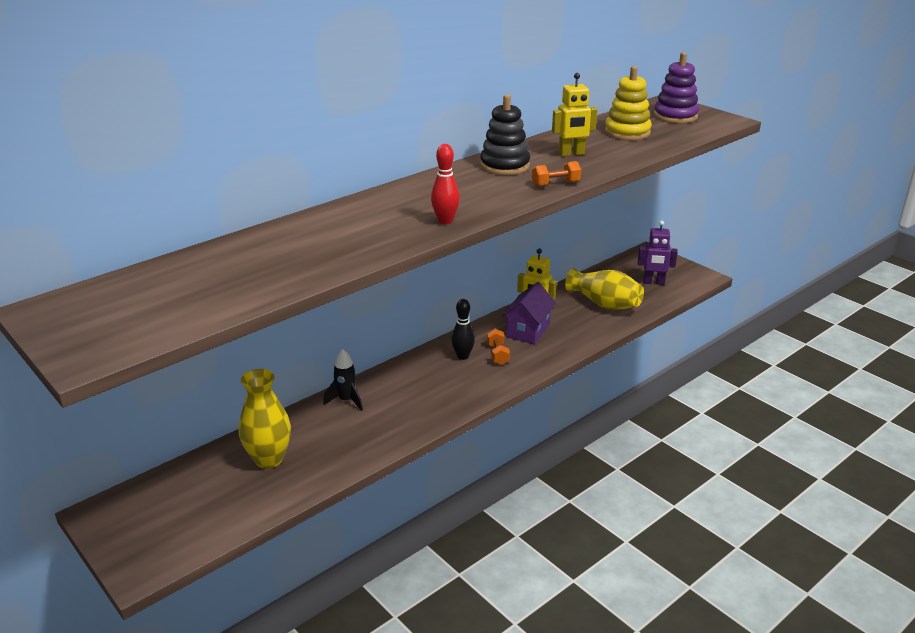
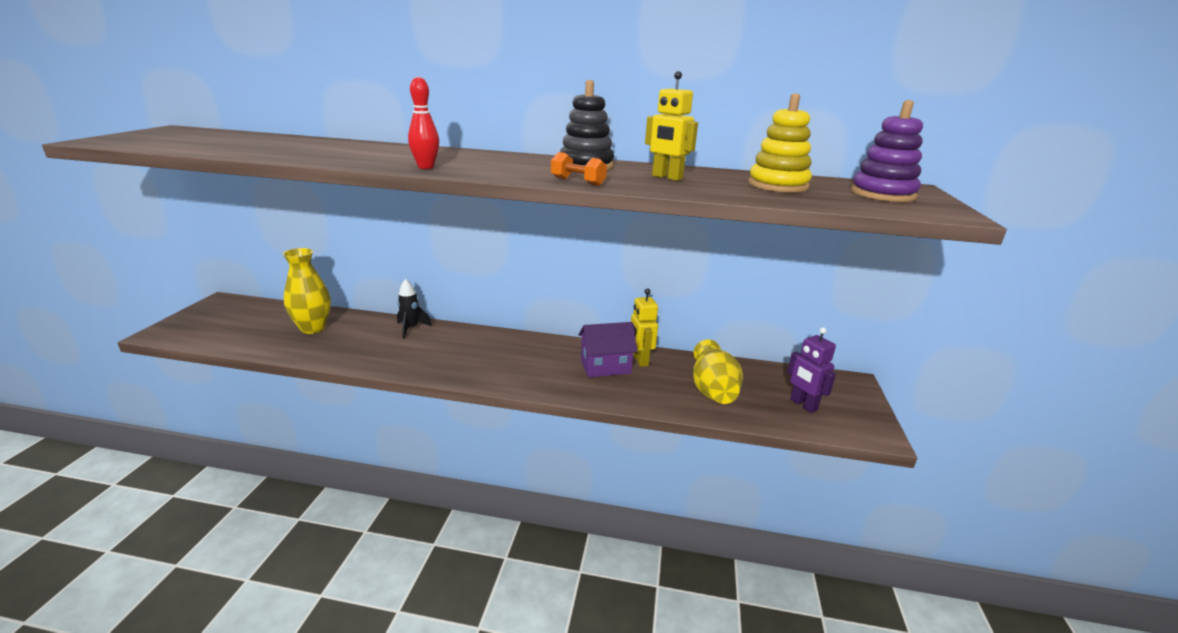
camera: 50 degrees right, 5 degrees down
black bowling pin [451,299,475,360] -> none
orange dumbbell [487,329,510,365] -> none

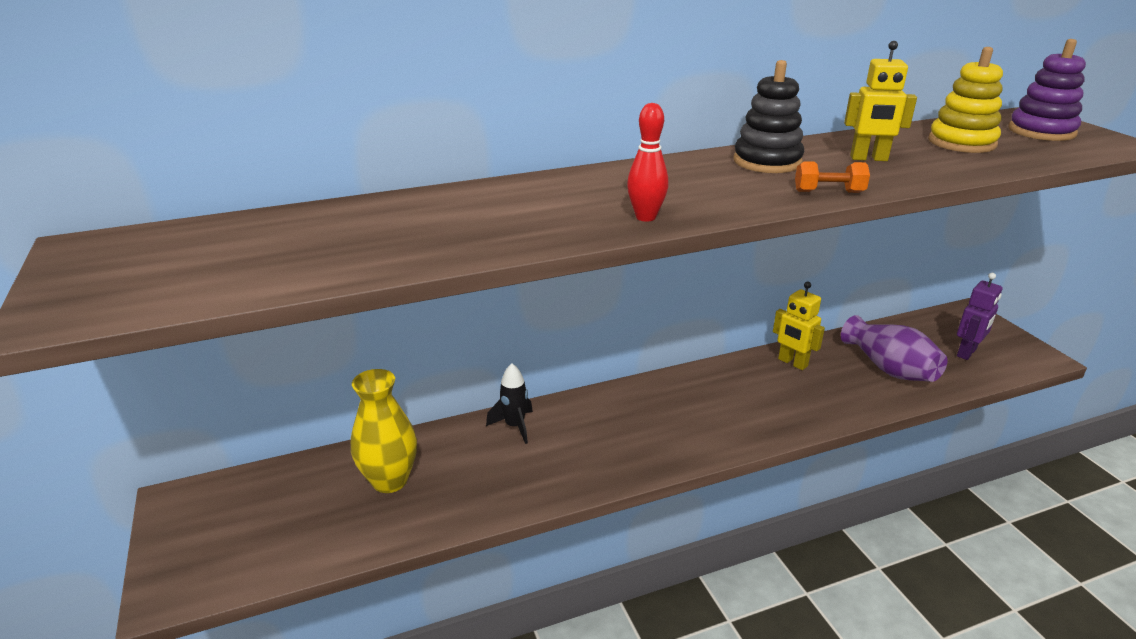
camera: 30 degrees left, 5 degrees up
purple house [578,322,638,377] -> none
yellow vase [693,339,743,404] -> purple vase [841,315,947,382]
purple robot [787,327,836,413] -> purple robot turned 75 degrees counterclockwise [957,273,1003,360]

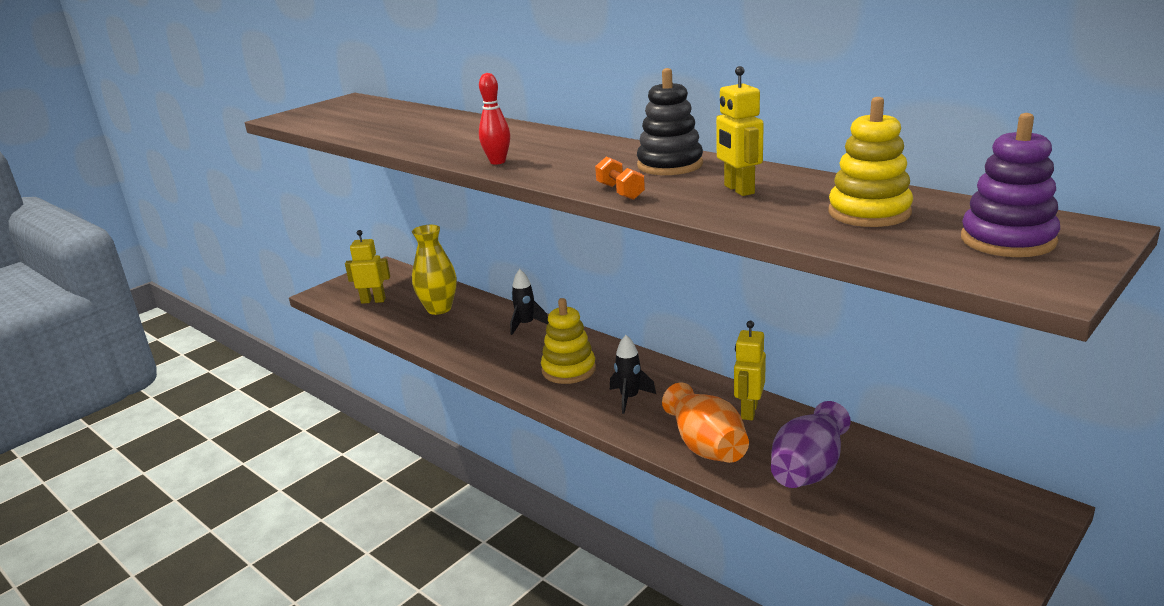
camera: 65 degrees right, 5 degrees down
purple robot [957,273,1003,360] -> none
none -> yellow robot [345,230,390,304]
none -> yellow stacking toy [541,298,596,384]
none -> black rocket [610,335,656,414]
none -> orange vase [662,383,749,463]

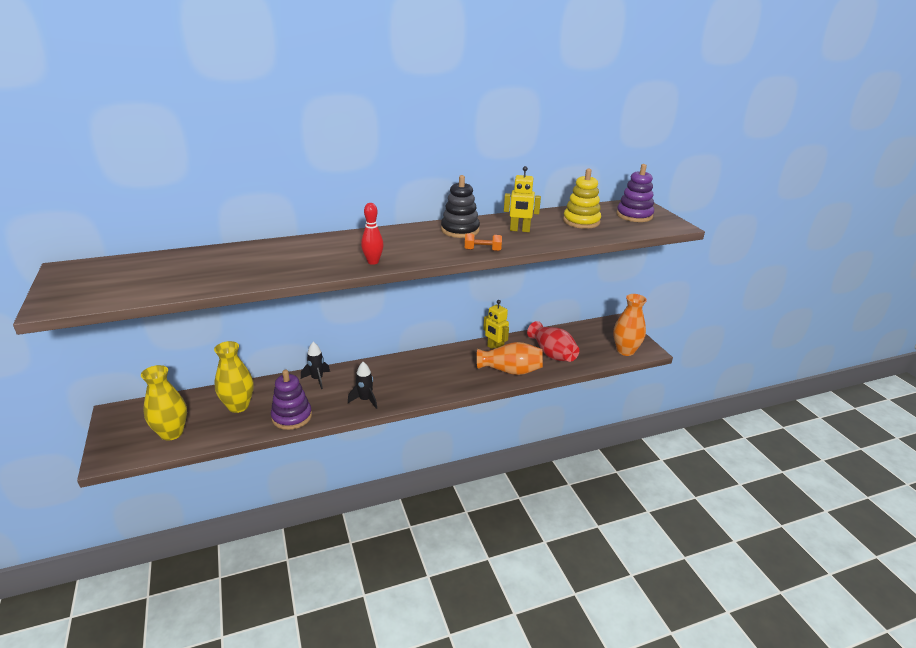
camera: 65 degrees left, 5 degrees up
yellow robot [345,230,390,304] -> yellow vase [141,365,187,441]
yellow stacking toy [541,298,596,384] -> none
black rocket [610,335,656,414] -> black rocket moved to [348,362,377,409]
purple vase [771,401,851,488] -> red vase [527,321,579,362]
none -> purple stacking toy [271,370,312,430]
none -> orange vase [614,294,647,356]

